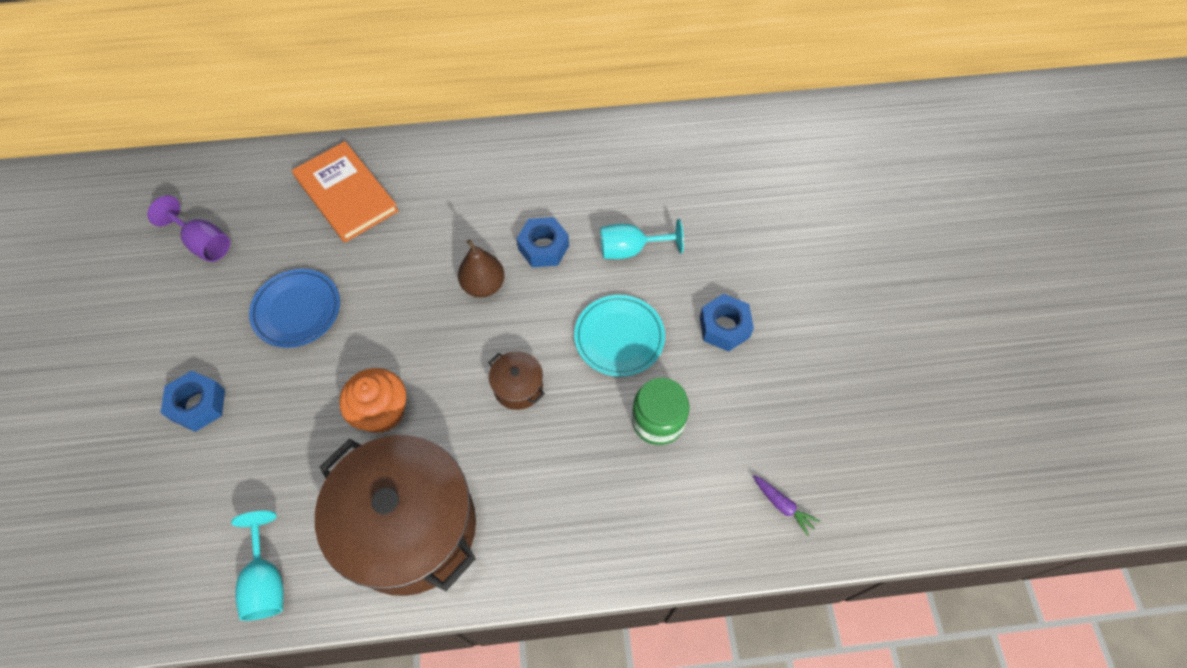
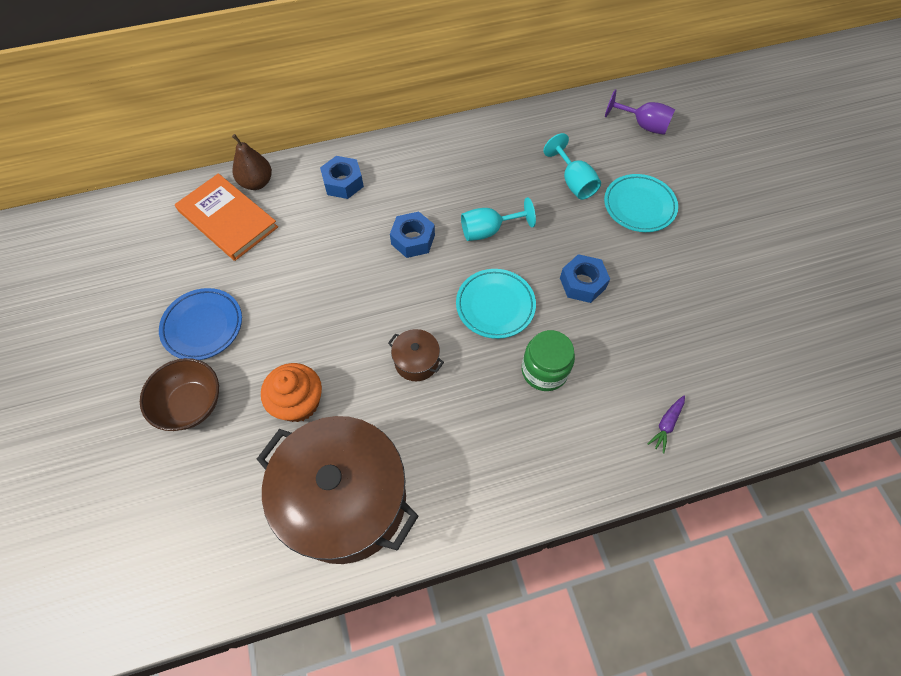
camera: 10 degrees left, 0 degrees up
purple goblet [147,195,230,262] -> purple goblet moved to [605,89,675,135]
blue nut [161,371,225,432] -> blue nut moved to [320,156,364,199]
turquoise goblet [231,511,284,621] -> turquoise goblet moved to [543,133,601,200]
brown pear [458,239,505,297] -> brown pear moved to [232,134,272,190]
purple carrot [753,475,820,536] -> purple carrot turned 90 degrees clockwise [647,396,685,453]
none -> brown bowl [140,358,219,431]
none -> turquoise plate [604,174,678,232]

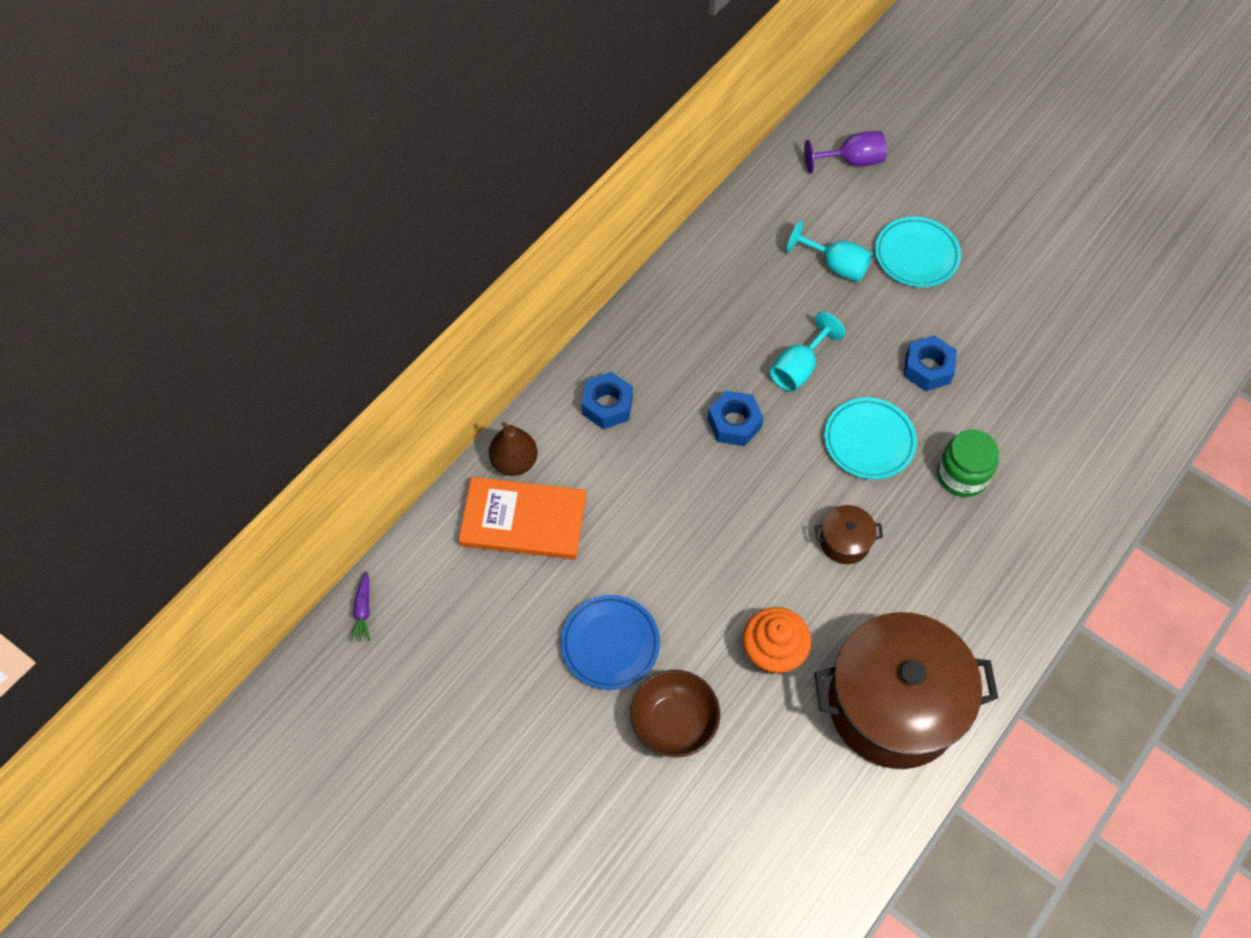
camera: 35 degrees left, 0 degrees up
purple carrot [647,396,685,453] -> purple carrot moved to [350,571,370,642]

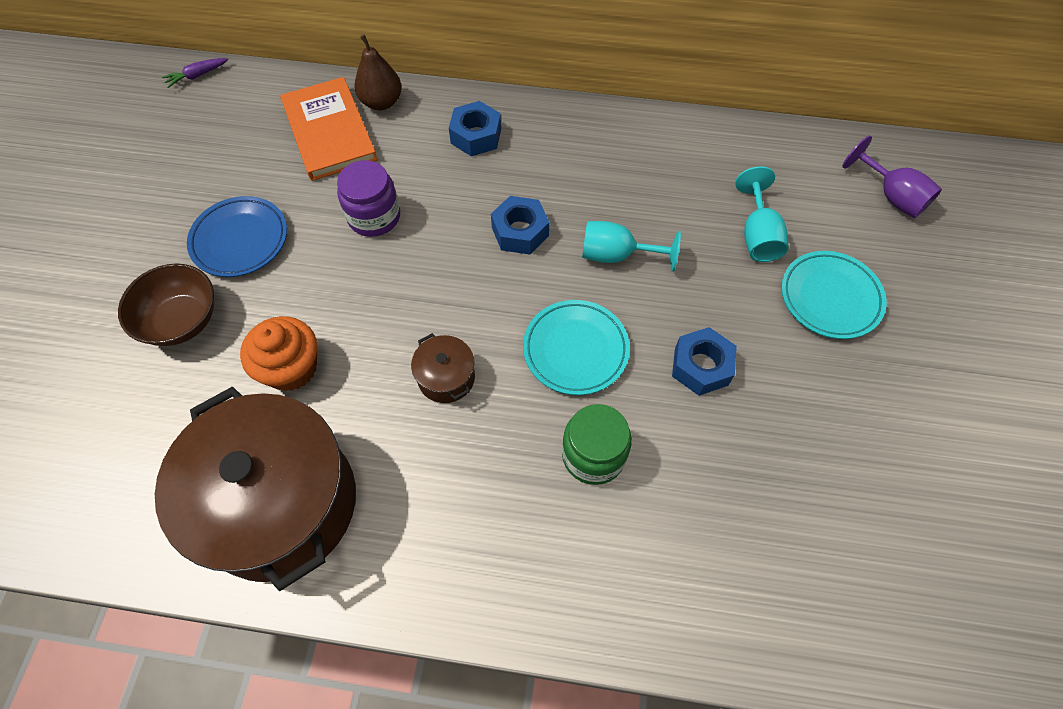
camera: 60 degrees right, 0 degrees up
none -> purple jar [337,160,400,237]

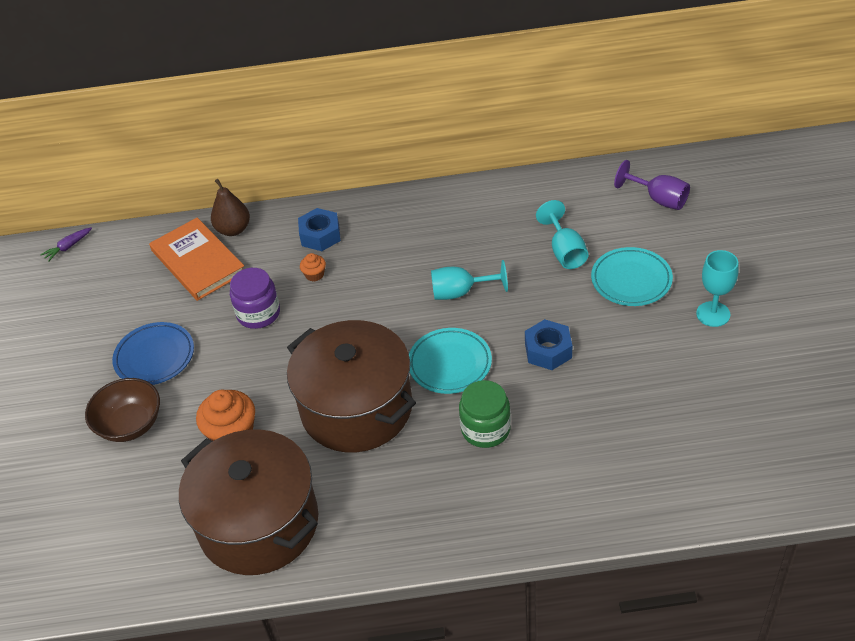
camera: 10 degrees left, 15 degrees down
brown pot [411,333,475,403] -> brown pot [287,320,416,452], size x2.46
blue nut [491,196,549,255] -> none
none -> orange cupcake [300,253,326,282]
none -> turquoise goblet [696,250,738,327]

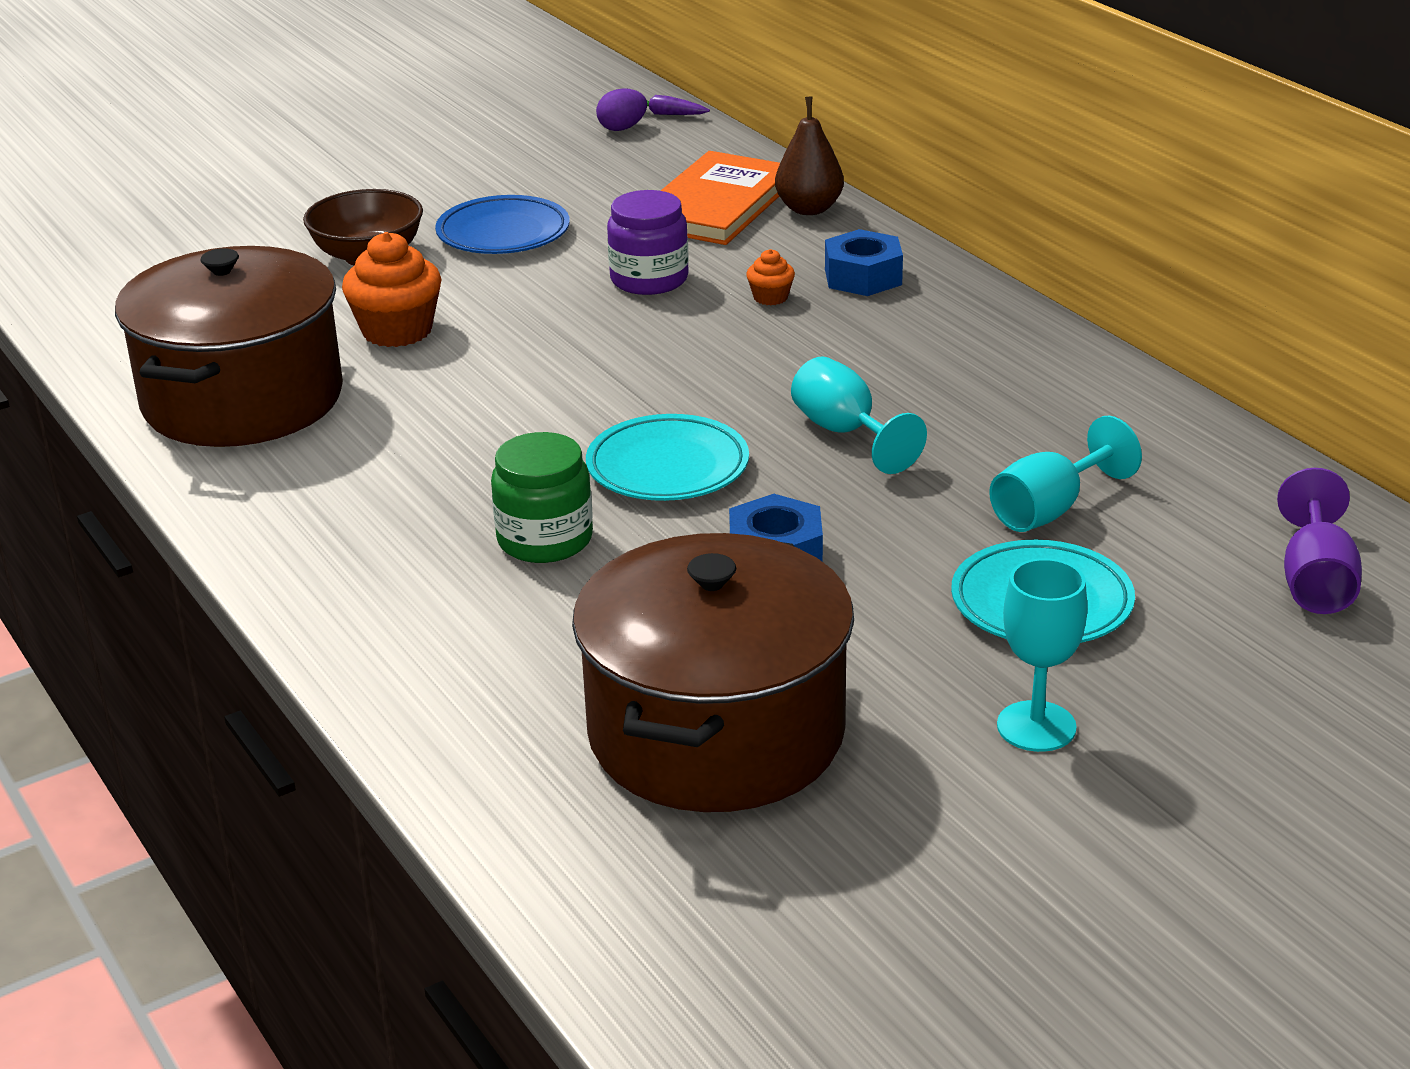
camera: 60 degrees right, 15 degrees down
brown pot [287,320,416,452] -> brown pot moved to [572,533,854,812]
none -> purple egg [596,88,647,131]

